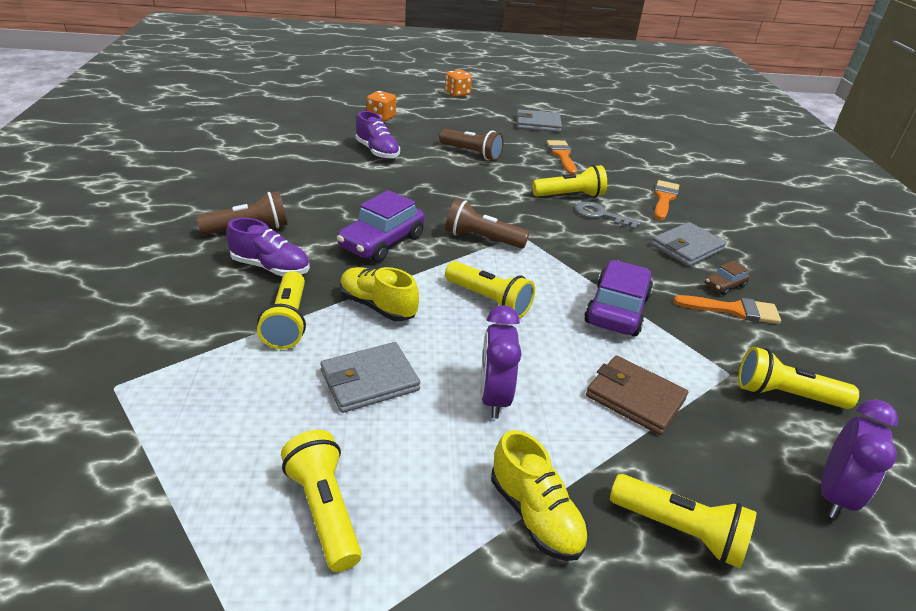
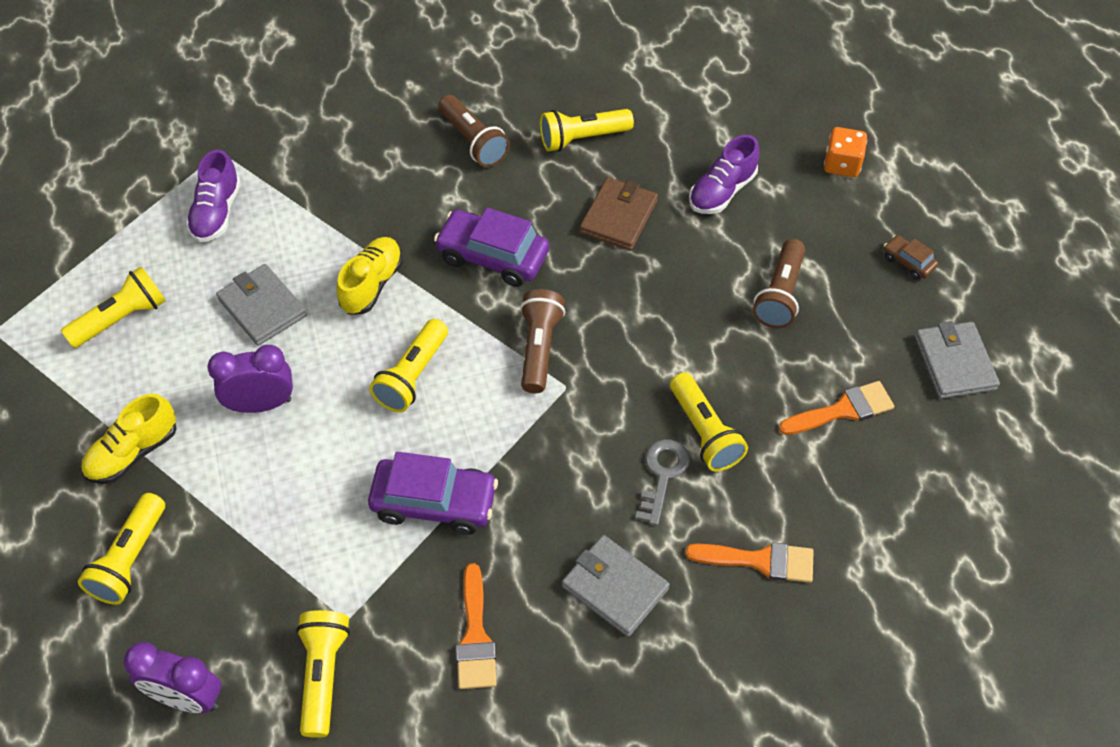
camera: 80 degrees right, 20 degrees up
purple shoe [226,218,310,277] -> purple shoe moved to [186,150,241,242]
yellow flashlight [257,271,306,349] -> yellow flashlight moved to [540,109,634,152]
orange dice [445,70,472,97] -> none
brown wallet [586,355,688,435] -> brown wallet moved to [580,177,658,251]
brown car [705,261,750,295] -> brown car moved to [884,235,938,280]

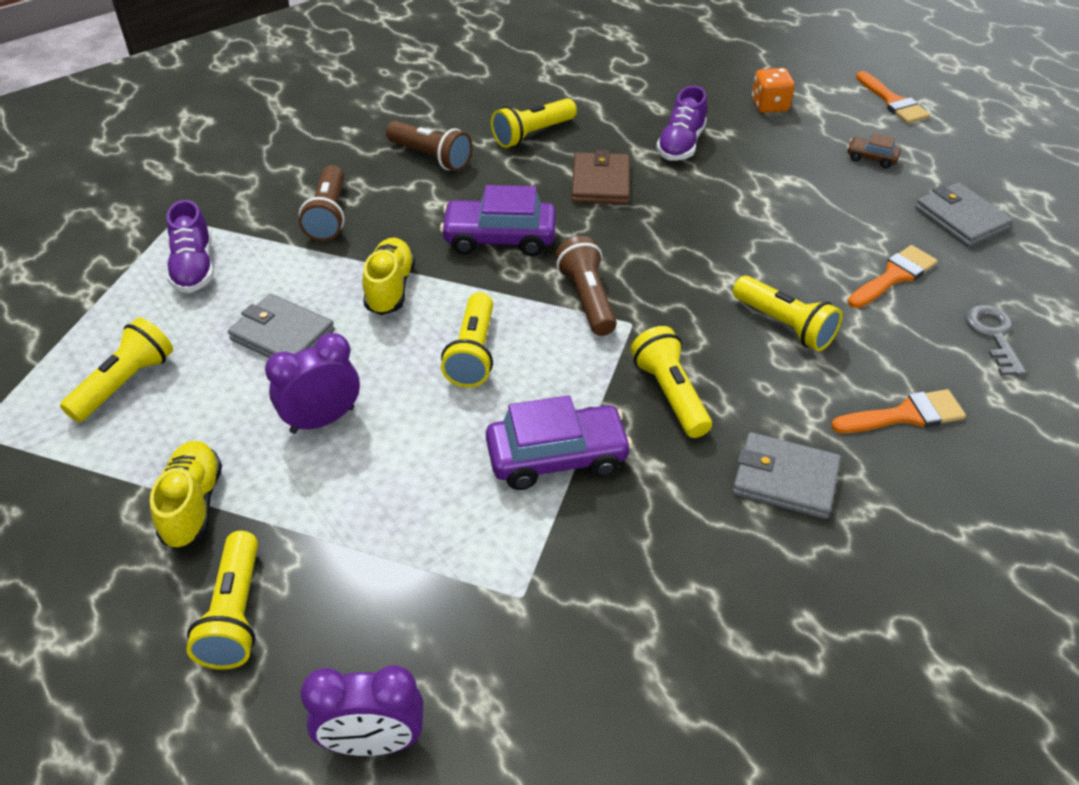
camera: 20 degrees left, 10 degrees down
yellow shoe [81,394,177,484] -> yellow shoe turned 150 degrees clockwise [150,441,222,550]
yellow flashlight [296,610,350,738] -> yellow flashlight moved to [631,326,712,438]
orange brush [456,563,497,689] -> orange brush moved to [856,71,930,124]
grey key [635,439,690,525] -> grey key moved to [965,305,1026,376]
brown flashlight [753,239,805,328] -> brown flashlight moved to [299,165,345,241]

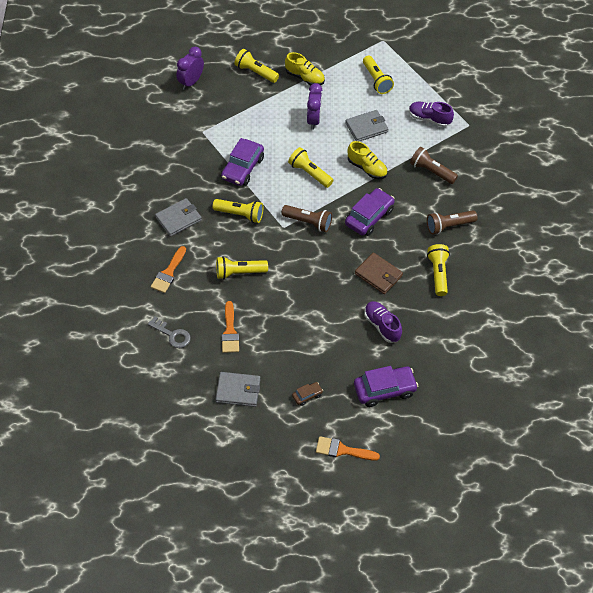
camera: 125 degrees right, 10 degrees up
orange dice [752,68,795,113] -> purple car [354,366,418,407]

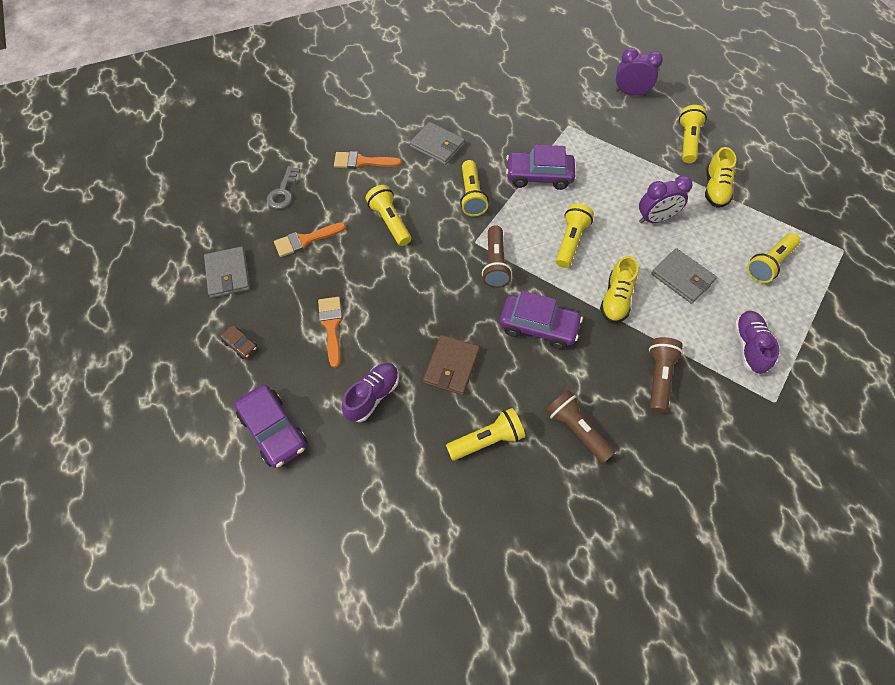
camera: 70 degrees right, 5 degrees up
orange brush [316,436,380,461] -> orange brush moved to [318,297,343,368]

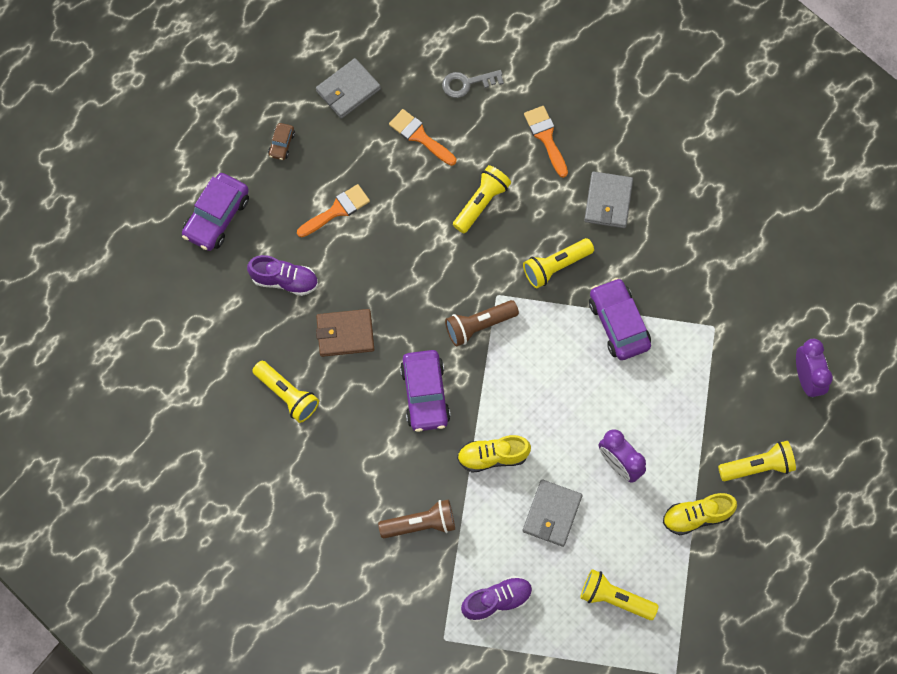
camera: 65 degrees right, 10 degrees up
brown flashlight [546,390,615,463] -> none
yellow flashlight [556,203,594,268] -> none

